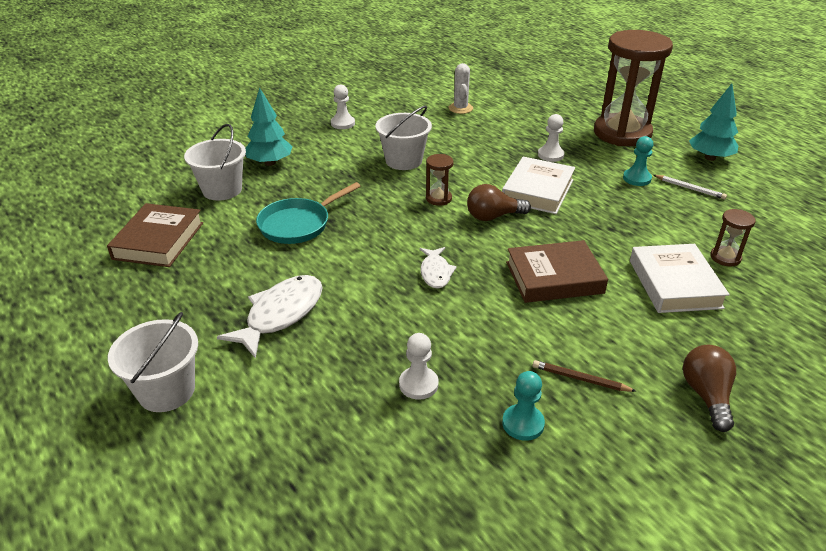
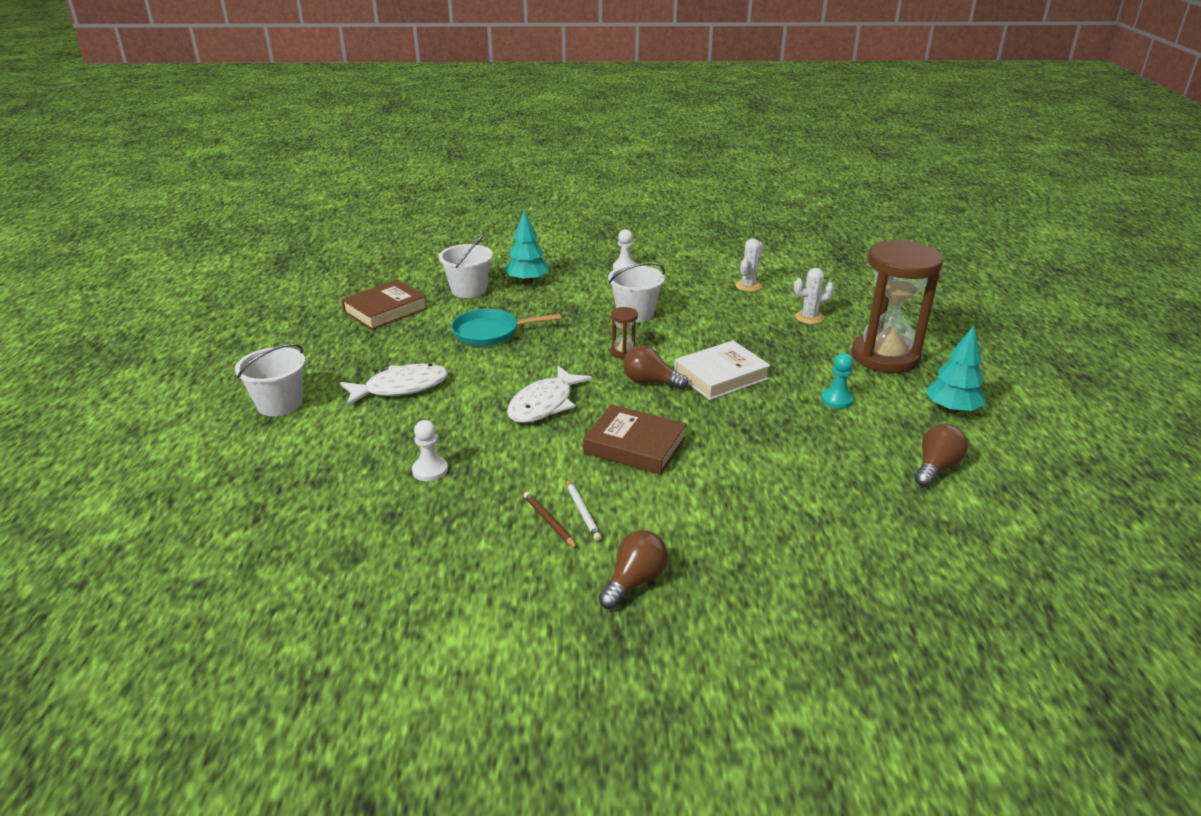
camera: 35 degrees right, 5 degrees down
white fish [420,247,457,289] -> white fish [507,366,592,423], size x1.68
turquoise pawn [502,371,545,441] -> none
white pawn [538,114,565,162] -> none
white book [630,244,730,313] -> none
white pencil [653,175,727,200] -> white pencil moved to [566,479,602,541]
brown hourglass [710,209,756,266] -> none
none -> white cactus [794,268,834,324]
none -> brown light bulb [915,424,968,487]

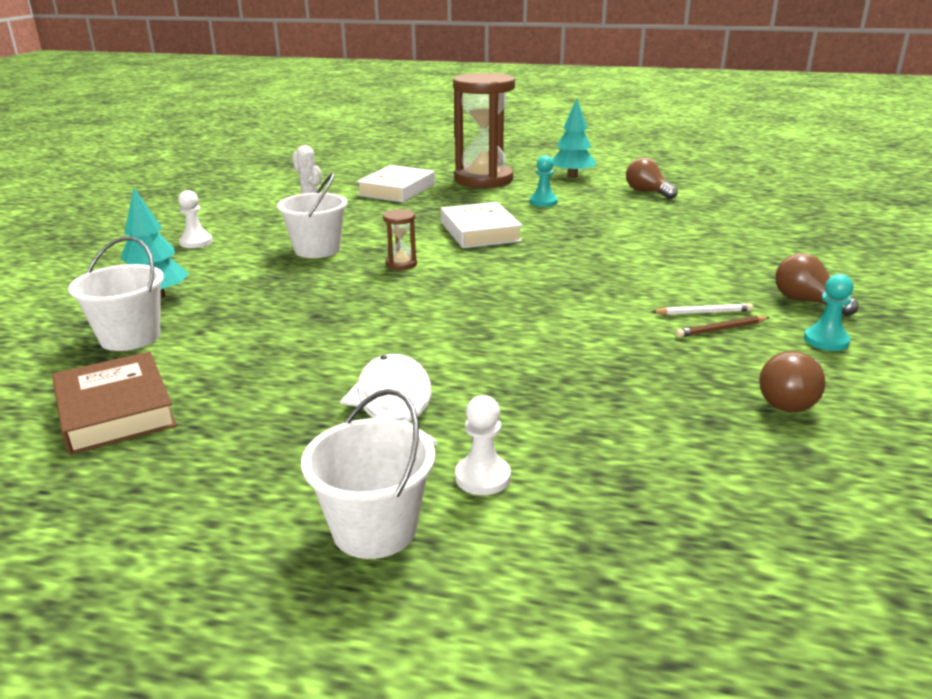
camera: 75 degrees left, 5 degrees down
white pawn [412,420,448,481] -> white pawn moved to [455,395,511,495]
turquoise pan [451,309,561,346] -> none
white fish [507,366,592,423] -> none
brown book [583,404,687,475] -> none
brown light bulb [623,345,688,390] -> brown light bulb moved to [759,351,825,412]
white cactus [794,268,834,324] -> white book [356,165,435,202]
none -> turquoise pawn [804,274,854,351]

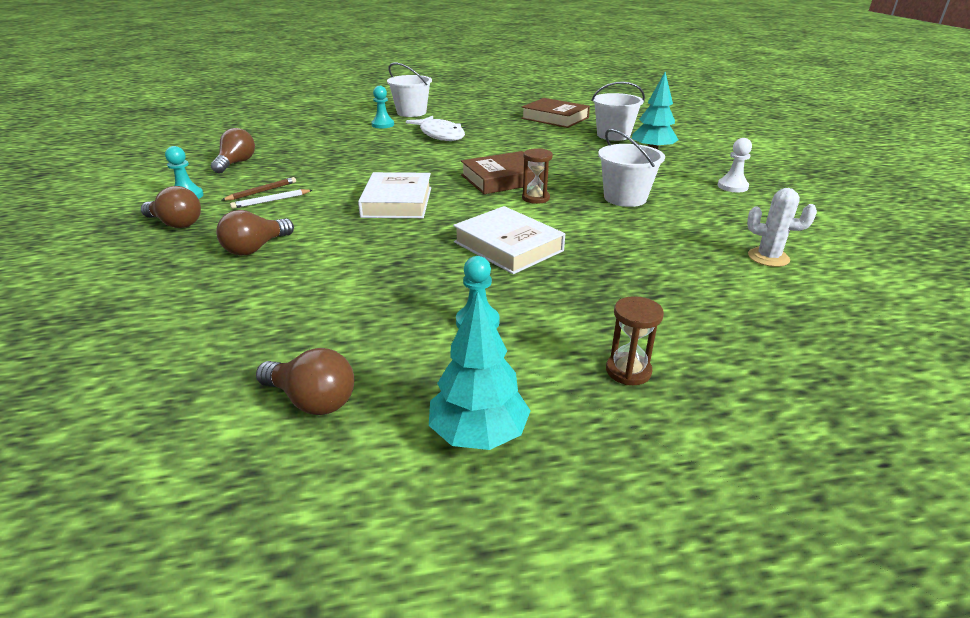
camera: 155 degrees right, 5 degrees up
white book [356,165,435,202] -> white book moved to [358,172,431,218]
brown hourglass [453,73,515,188] -> brown hourglass [606,296,664,385], size x0.40
white pawn [455,395,511,495] -> turquoise pawn [371,86,394,128]
none -> brown light bulb [216,210,294,256]
none -> brown book [461,151,549,194]

